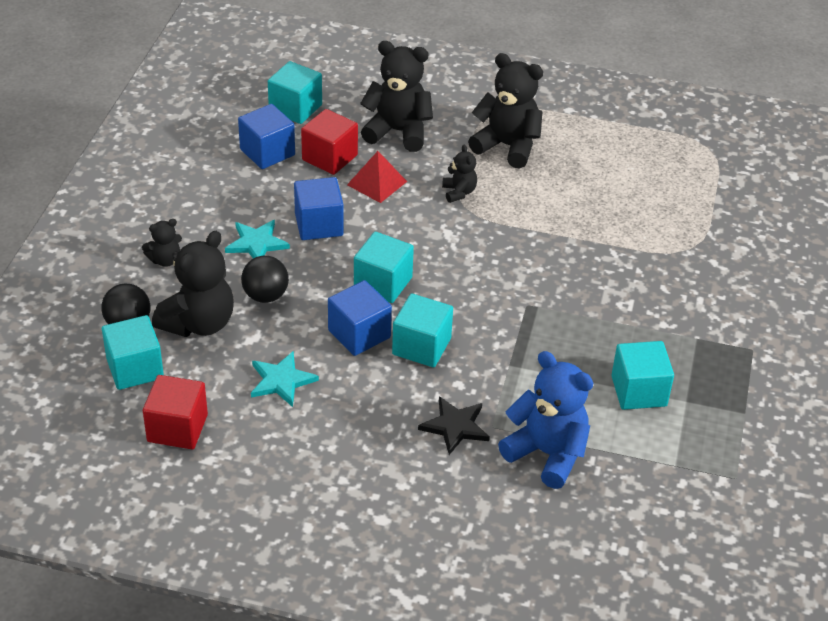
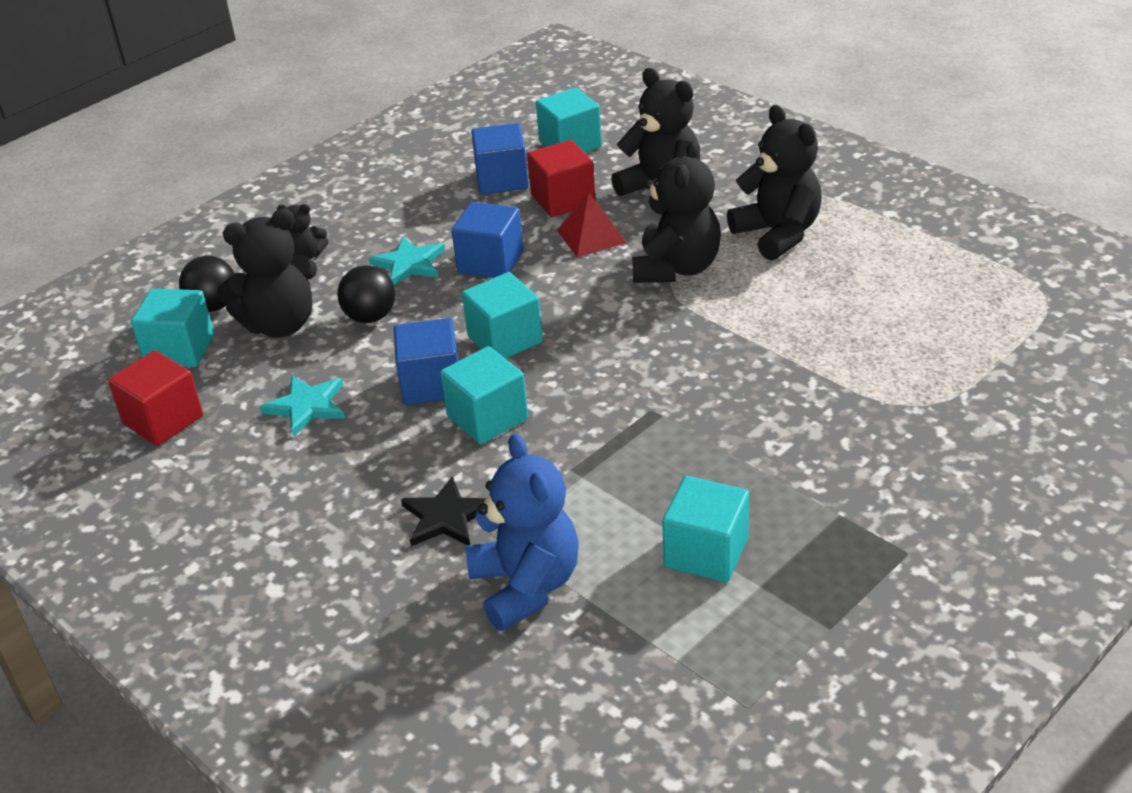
camera: 35 degrees right, 5 degrees down
black teddy bear [442,144,477,203] -> black teddy bear [632,140,721,283], size x1.97

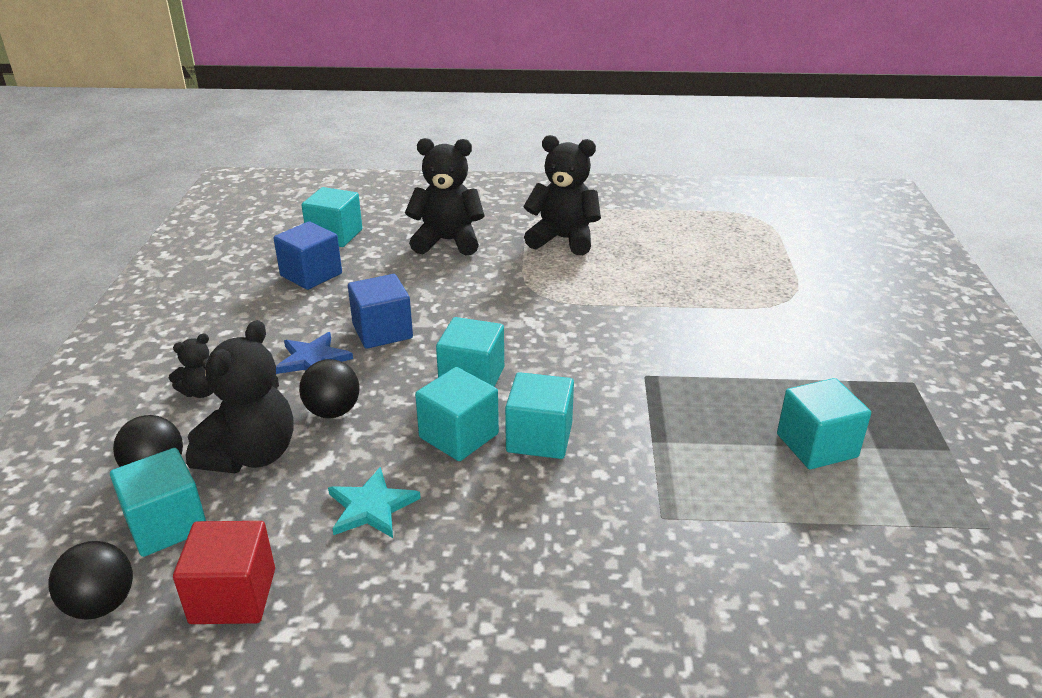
camera: 45 degrees left, 5 degrees down
turquoise star [369,236,445,285] -> blue star [276,332,353,374]
blue cube [394,318,459,405] -> turquoise cube [415,367,499,461]
black star [401,476,486,546] -> none
blue teddy bear [466,433,579,631] -> none
red cube [527,140,595,217] -> none
red pyramid [557,192,627,257] -> none
black teddy bear [632,140,721,283] -> none
none -> black ball [48,541,133,620]

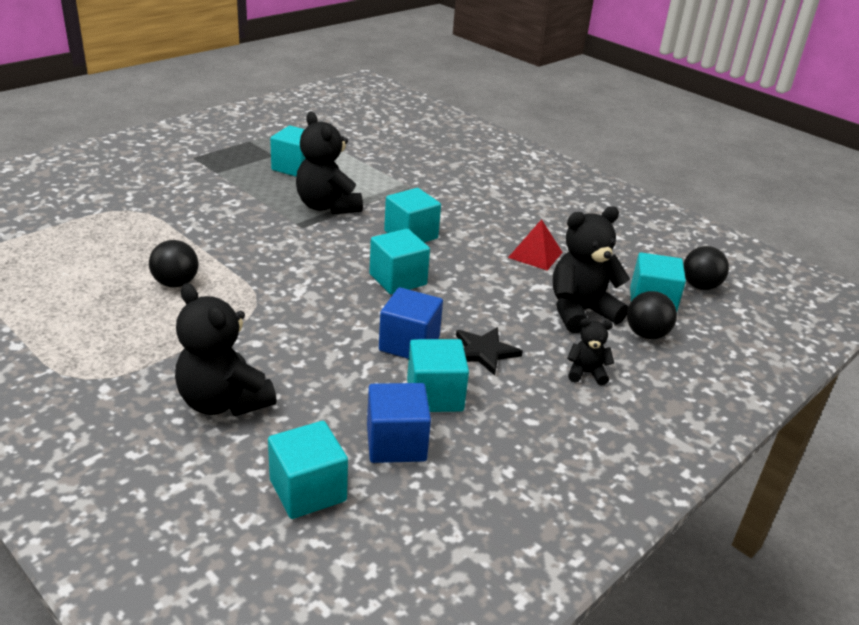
camera: 140 degrees left, 0 degrees up
red cube [173,521,275,624] -> none
blue star [276,332,353,374] -> black star [456,327,523,376]
black ball [299,359,360,418] -> black ball moved to [149,240,198,288]
turquoise star [328,467,421,538] -> red pyramid [508,219,563,270]
turquoise cube [415,367,499,461] -> turquoise cube moved to [407,339,469,412]
black teddy bear [523,135,601,255] -> black teddy bear moved to [296,112,363,214]

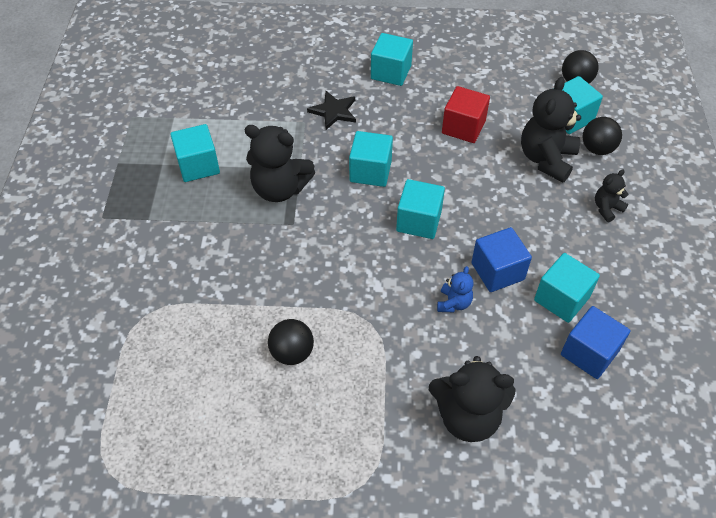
camera: 40 degrees left, 20 degrees up
turquoise cube [268,421,348,519] -> turquoise cube moved to [371,33,413,86]
black star [456,327,523,376] -> black star moved to [307,91,356,130]
red pyramid [508,219,563,270] -> red cube [442,86,490,143]
none -> blue teddy bear [437,266,473,312]

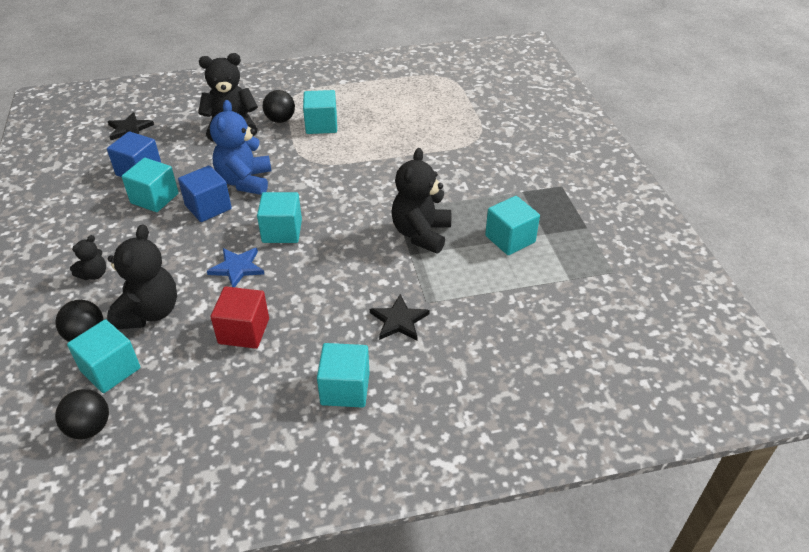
camera: 165 degrees right, 10 degrees down
black teddy bear [244,125,315,202] -> black teddy bear turned 75 degrees counterclockwise [391,148,451,253]
black ball [268,319,314,365] -> black ball moved to [263,90,295,123]
turquoise cube [349,131,393,187] -> turquoise cube moved to [303,90,337,134]
blue teddy bear [437,266,473,312] -> blue teddy bear [210,100,272,195], size x1.97
none -> black star [108,112,154,140]
none -> blue star [207,248,264,287]

